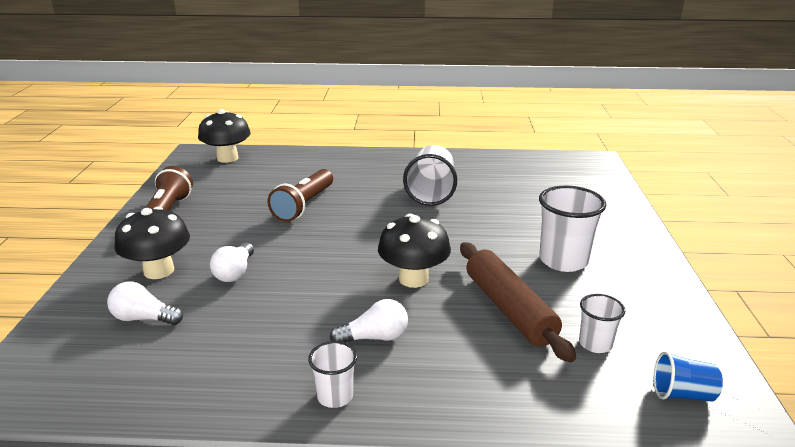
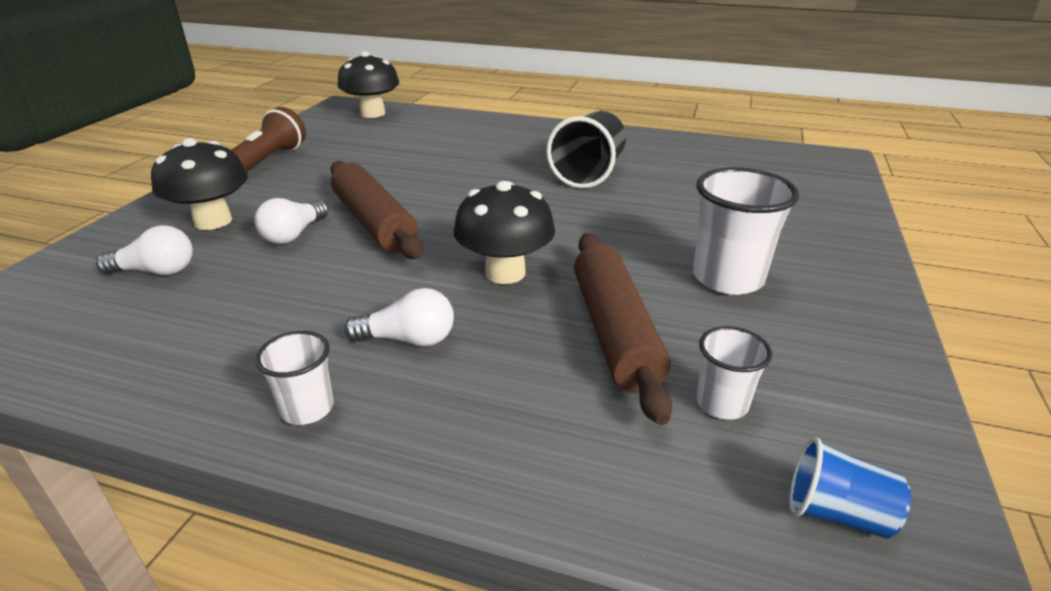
camera: 15 degrees right, 5 degrees up
white light bulb [107,281,183,325] -> white light bulb turned 150 degrees clockwise [96,225,193,275]
brown flashlight [267,169,333,222] -> none
white cup [403,145,457,206] -> black cup [546,111,626,188]
none -> brown rolling pin [330,161,423,259]

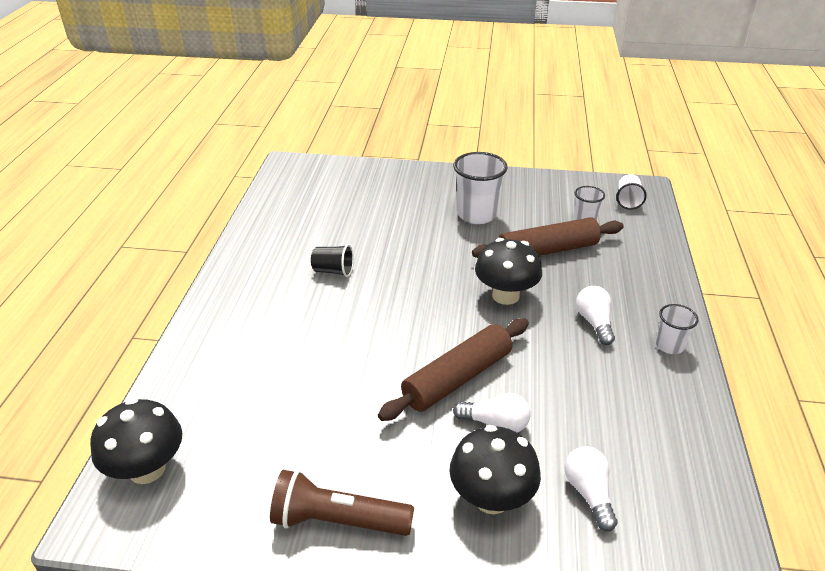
camera: 100 degrees left, 5 degrees up
black cup [546,111,626,188] -> black cup [311,244,354,277], size x0.56
blue cup [789,437,911,539] -> white cup [616,174,647,210]

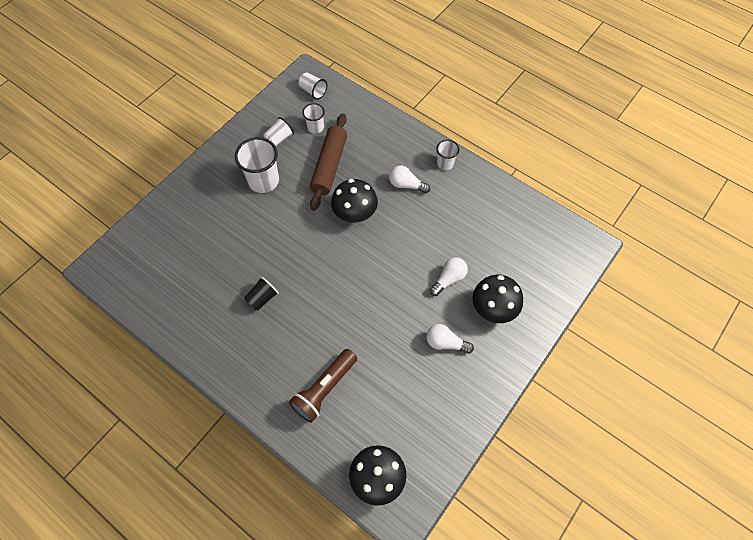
camera: 60 degrees left, 25 degrees up
brown flashlight [270,470,414,536] -> brown flashlight moved to [289,349,357,423]
brown rolling pin [378,318,529,421] -> none
white light bulb [565,446,617,531] -> white light bulb moved to [427,324,474,354]
none -> white cup [264,117,294,146]

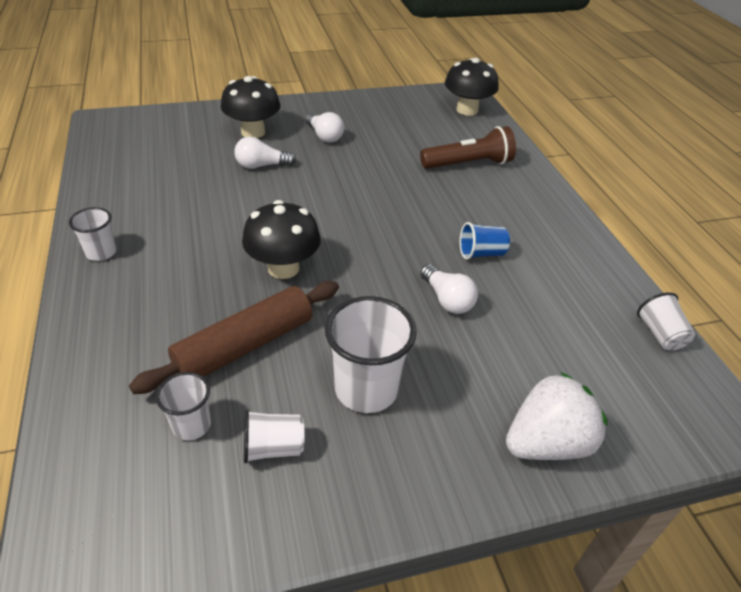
camera: 145 degrees left, 20 degrees down
black cup [244,276,279,311] -> blue cup [460,222,510,260]
white cup [299,72,327,99] -> white cup moved to [637,292,695,350]
white light bulb [389,165,430,194] -> white light bulb moved to [420,264,478,314]
none -> white strawberry [506,372,608,460]

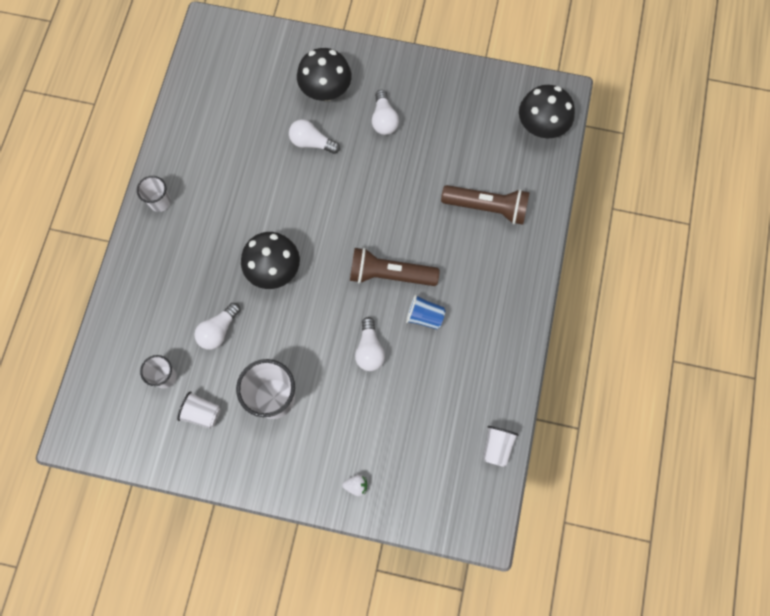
camera: 30 degrees right, 30 degrees up
brown rolling pin [129,281,339,394] -> white light bulb [194,303,240,350]
white strawberry [506,372,608,460] -> white strawberry [342,474,367,497], size x0.41
none -> brown flashlight [350,248,440,286]

